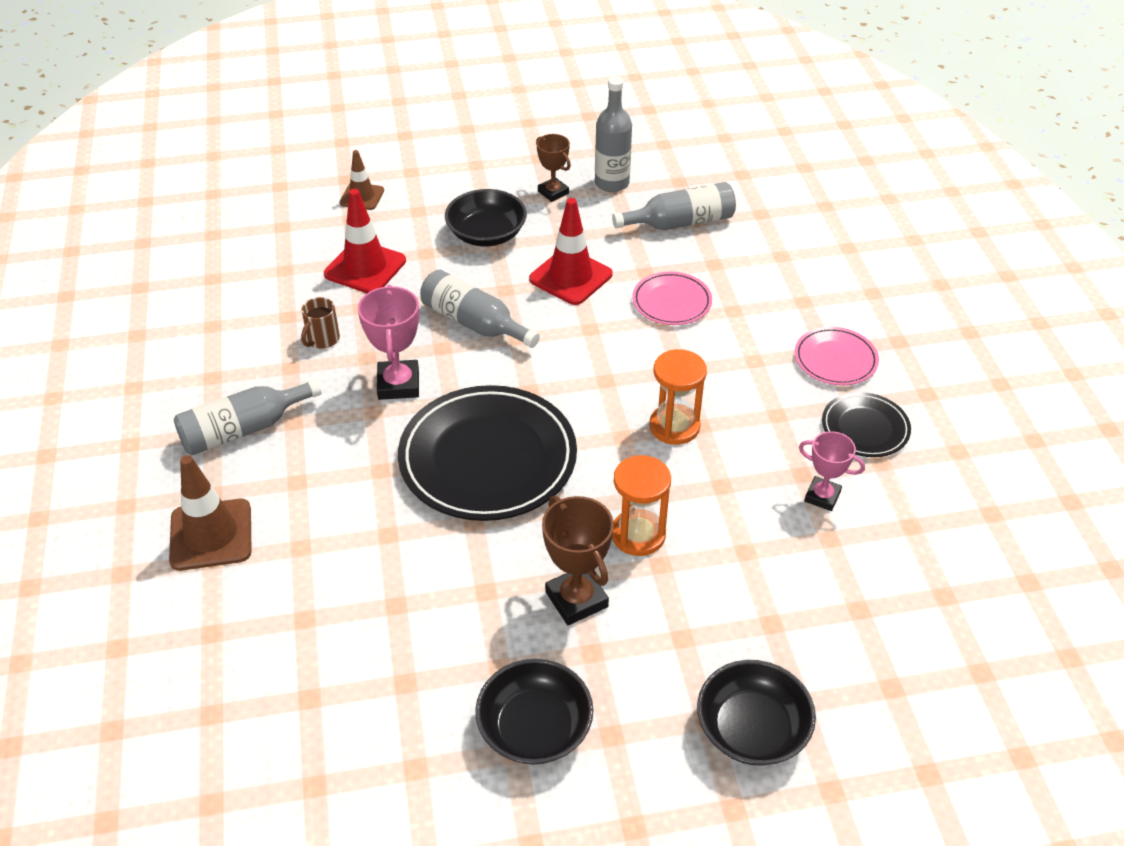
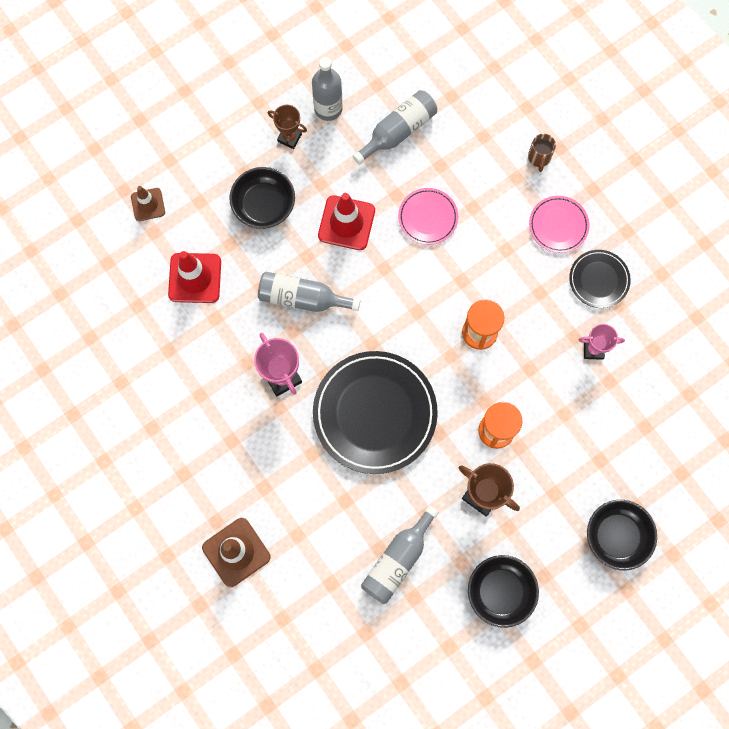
camera: 25 degrees left, 30 degrees up
grey bottle [174,379,322,455] -> grey bottle moved to [361,506,439,604]
brown mug [301,297,340,349] -> brown mug moved to [528,134,556,172]

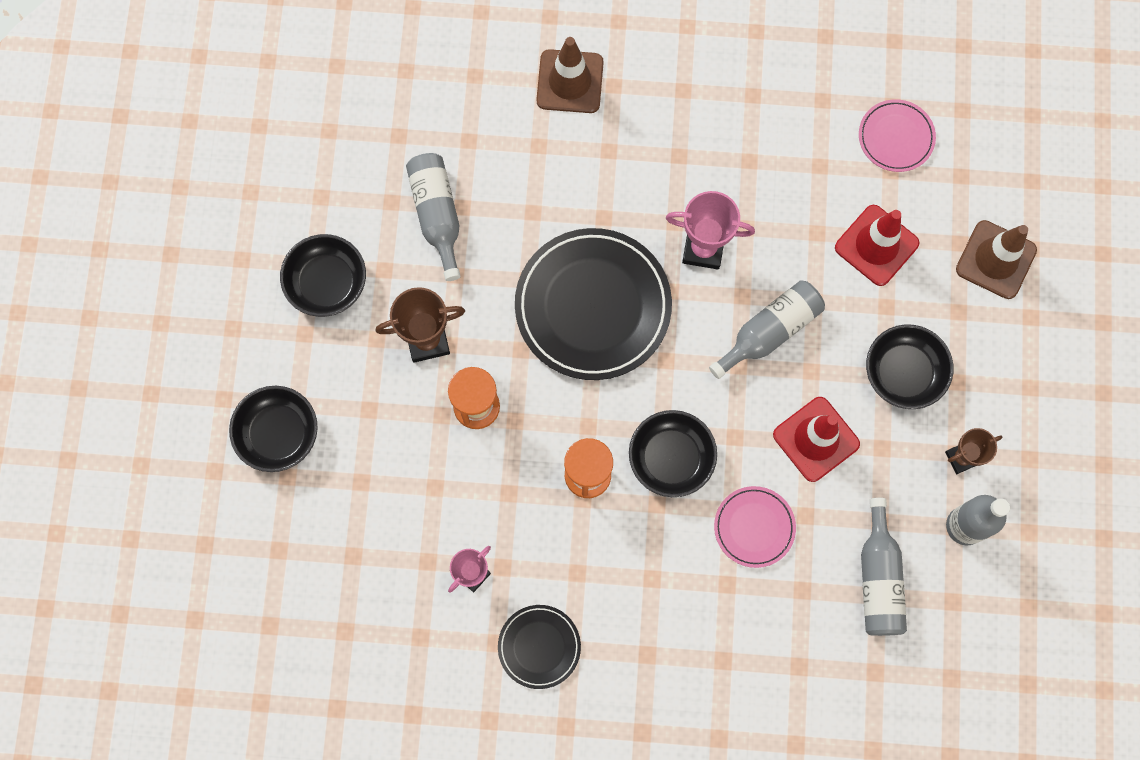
camera: 130 degrees right, 0 degrees up
brown traffic cone [131,186,165,221] -> brown traffic cone [956,220,1037,299], size x1.62
brown mug [528,134,556,172] -> none
pink plate [529,196,590,253] -> pink plate moved to [859,99,936,172]
none -> black bowl [629,410,717,497]

